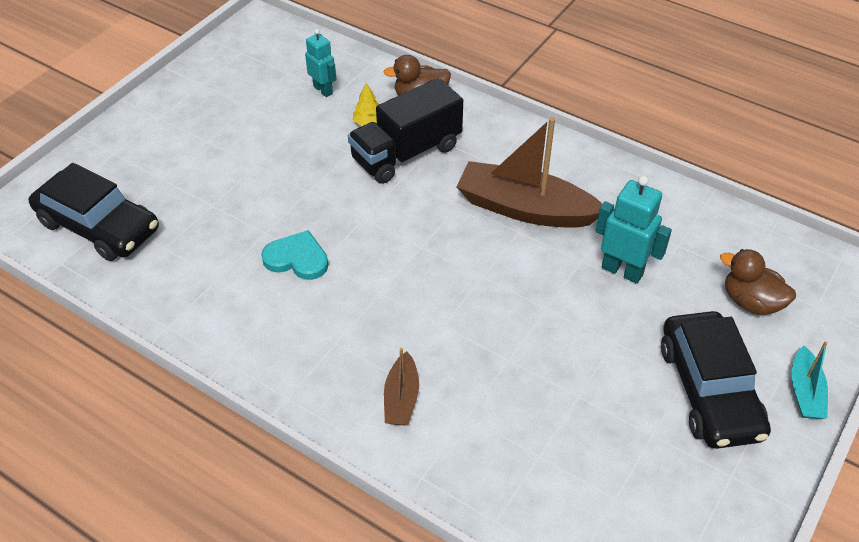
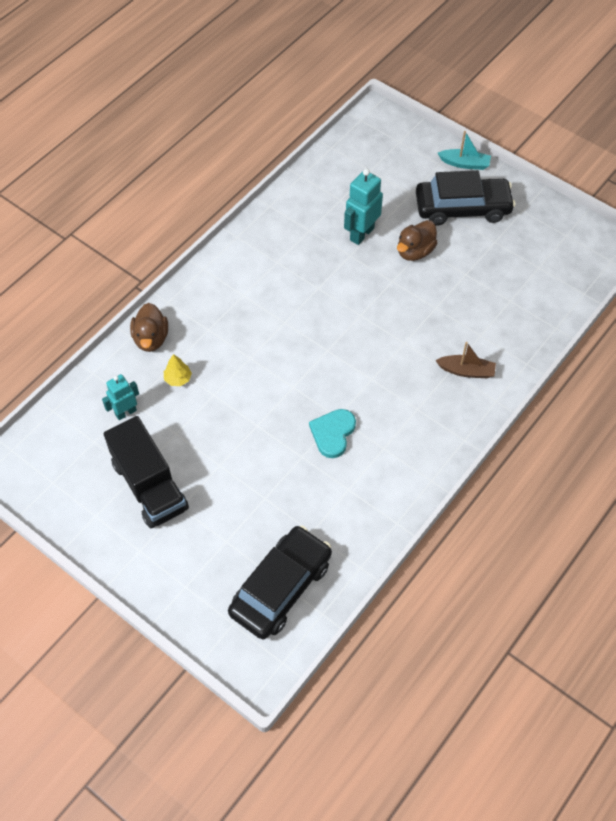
camera: 85 degrees left, 10 degrees up
black truck [348,78,463,184] -> black truck moved to [104,416,189,528]
brown boat [456,117,602,228] -> none
brown duck [720,249,796,315] -> brown duck moved to [397,220,438,261]

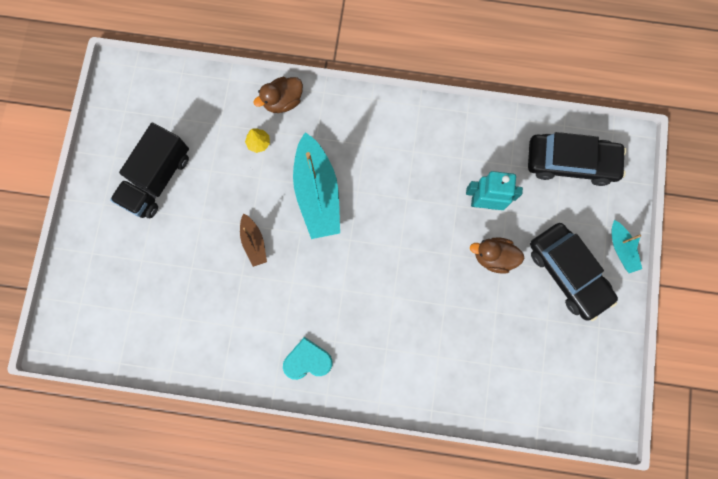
camera: 60 degrees right, 20 degrees up
turquoise robot [102,374,139,420] -> none
black car [228,526,332,639] -> black car moved to [528,132,626,186]
turquoise heart [309,409,356,458] -> turquoise heart moved to [283,337,333,380]
brown boat [435,342,496,378] -> brown boat moved to [240,213,267,267]
none -> turquoise boat [293,132,340,239]

